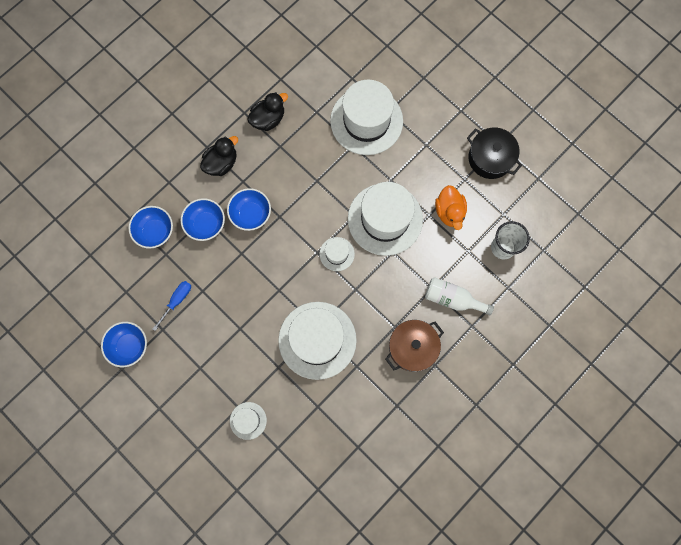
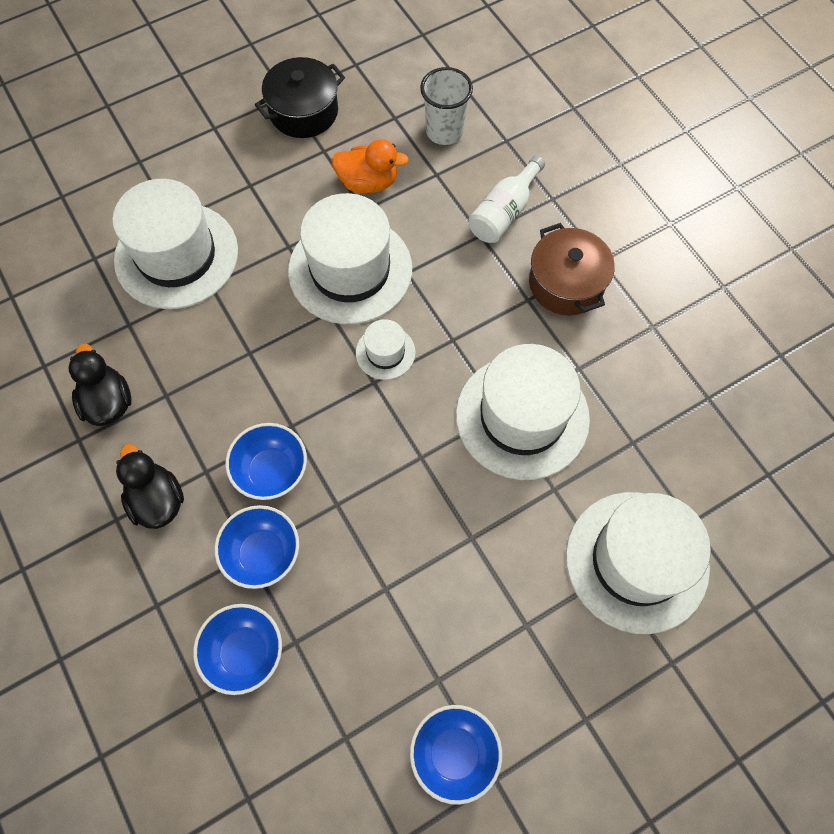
camera: 75 degrees left, 10 degrees down
blue screwdriver [153,281,191,331] -> none
white hat [230,402,267,440] -> white hat [566,492,711,634], size x2.16

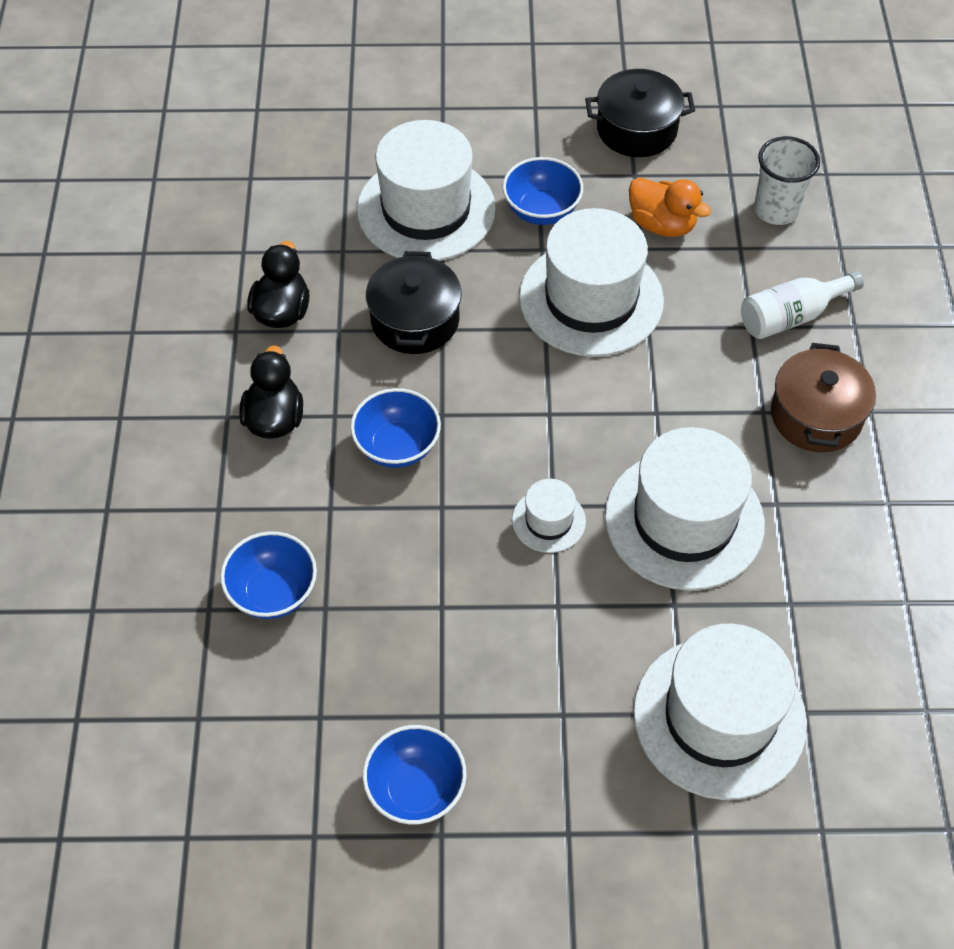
camera: 30 degrees right, 10 degrees down
blue bowl [215,505,299,589] -> blue bowl moved to [503,157,583,225]
white hat [356,319,415,380] -> white hat moved to [512,479,586,553]
none -> black pot [366,251,462,354]

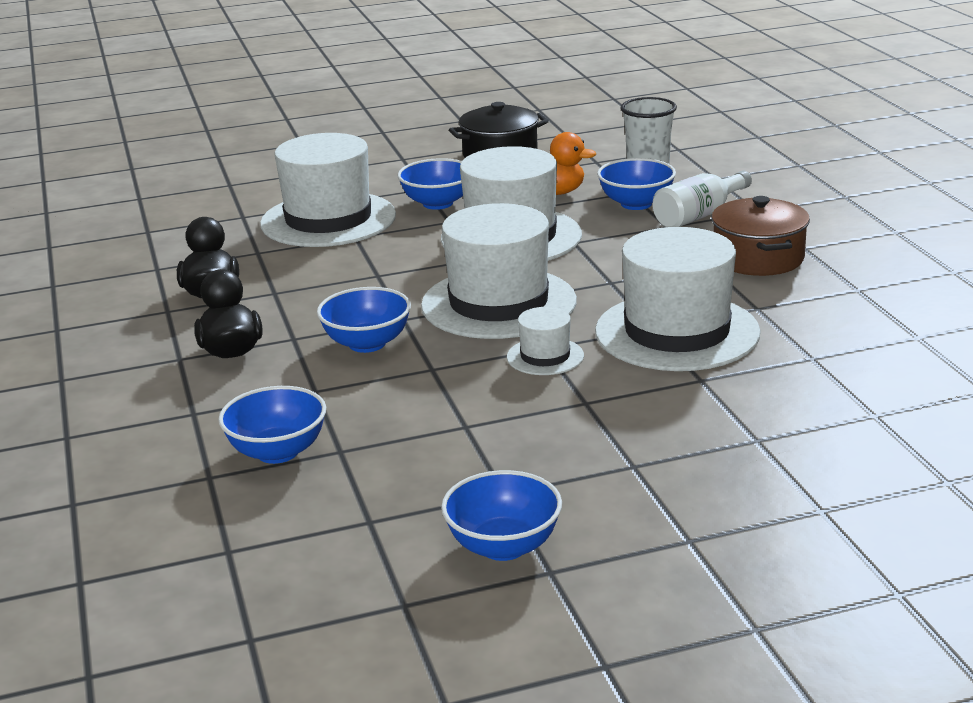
camera: 15 degrees left, 30 degrees down
black pot [366,251,462,354] -> none
white hat [633,624,807,800] -> white hat moved to [421,203,577,339]
none -> blue bowl [597,158,676,210]

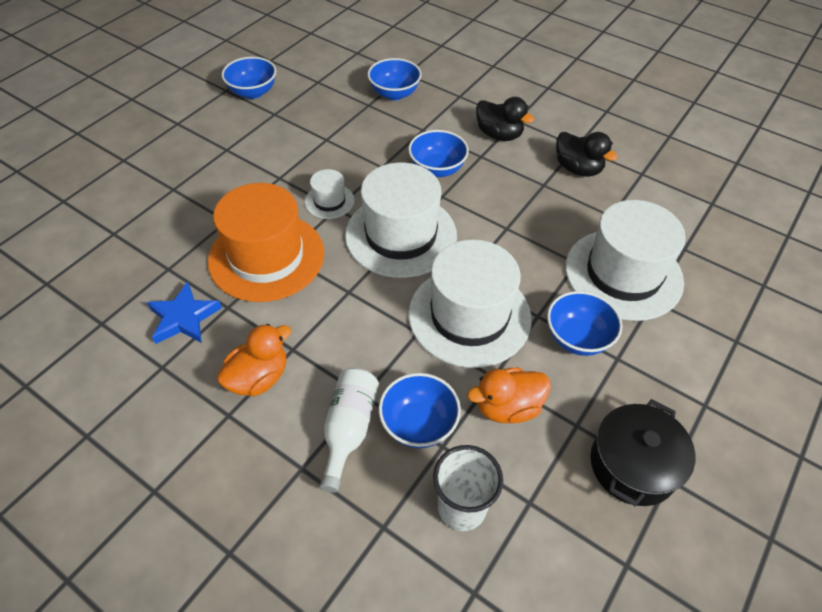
camera: 140 degrees right, 25 degrees up
white hat [595,227,761,371] -> orange hat [208,183,324,302]
brown pot [711,196,810,276] -> orange duck [217,324,291,396]
none -> blue star [147,282,222,344]

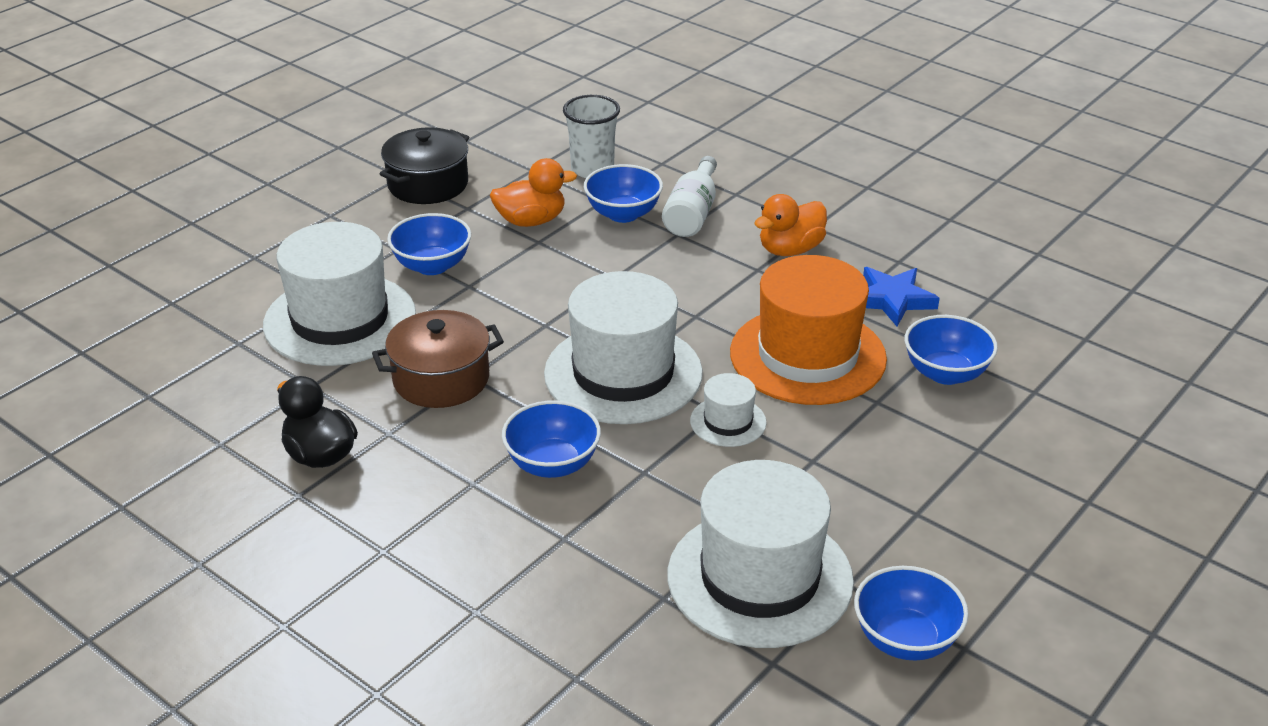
camera: 175 degrees left, 15 degrees down
blue bowl [367,58,422,100] -> blue bowl moved to [905,315,998,385]
white hat [408,240,532,368] -> white hat moved to [667,460,854,648]
black duck [476,97,534,141] -> none
none -> brown pot [372,310,504,408]

